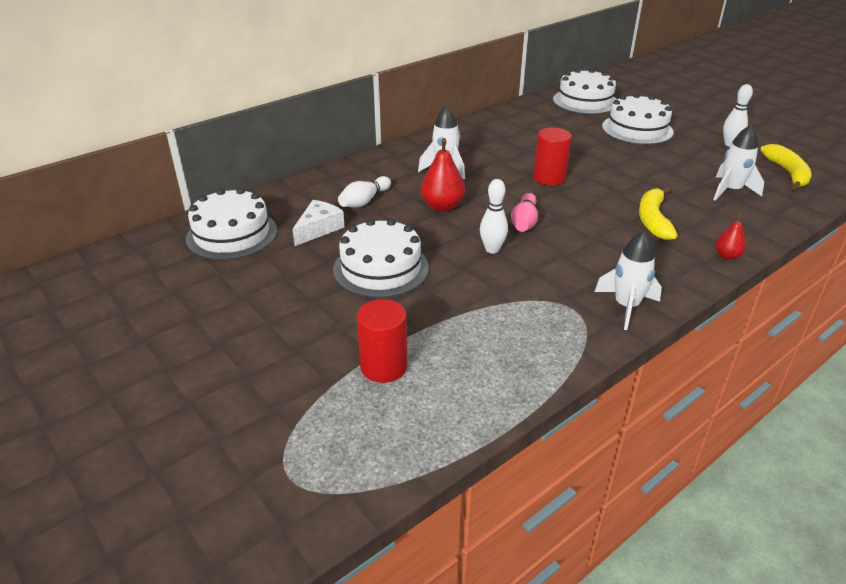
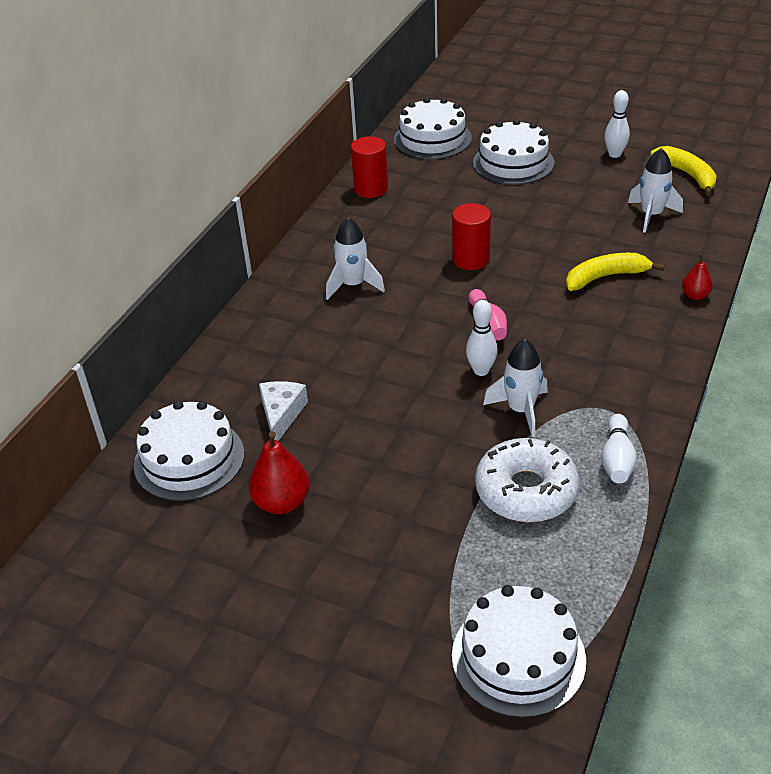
camera: 25 degrees left, 5 degrees up
white cake [333,219,429,298] -> white cake moved to [452,585,586,718]
white bowling pin [338,176,391,208] -> white bowling pin moved to [601,414,637,483]
red cylinder [357,299,407,383] -> red cylinder moved to [351,136,388,198]
red pear [421,138,465,212] -> red pear moved to [248,431,310,514]
white rocket [595,231,662,330] -> white rocket moved to [483,339,548,437]
yellow banana [639,187,678,240] -> yellow banana turned 90 degrees clockwise [566,253,665,291]
none -> white donut [475,438,579,522]

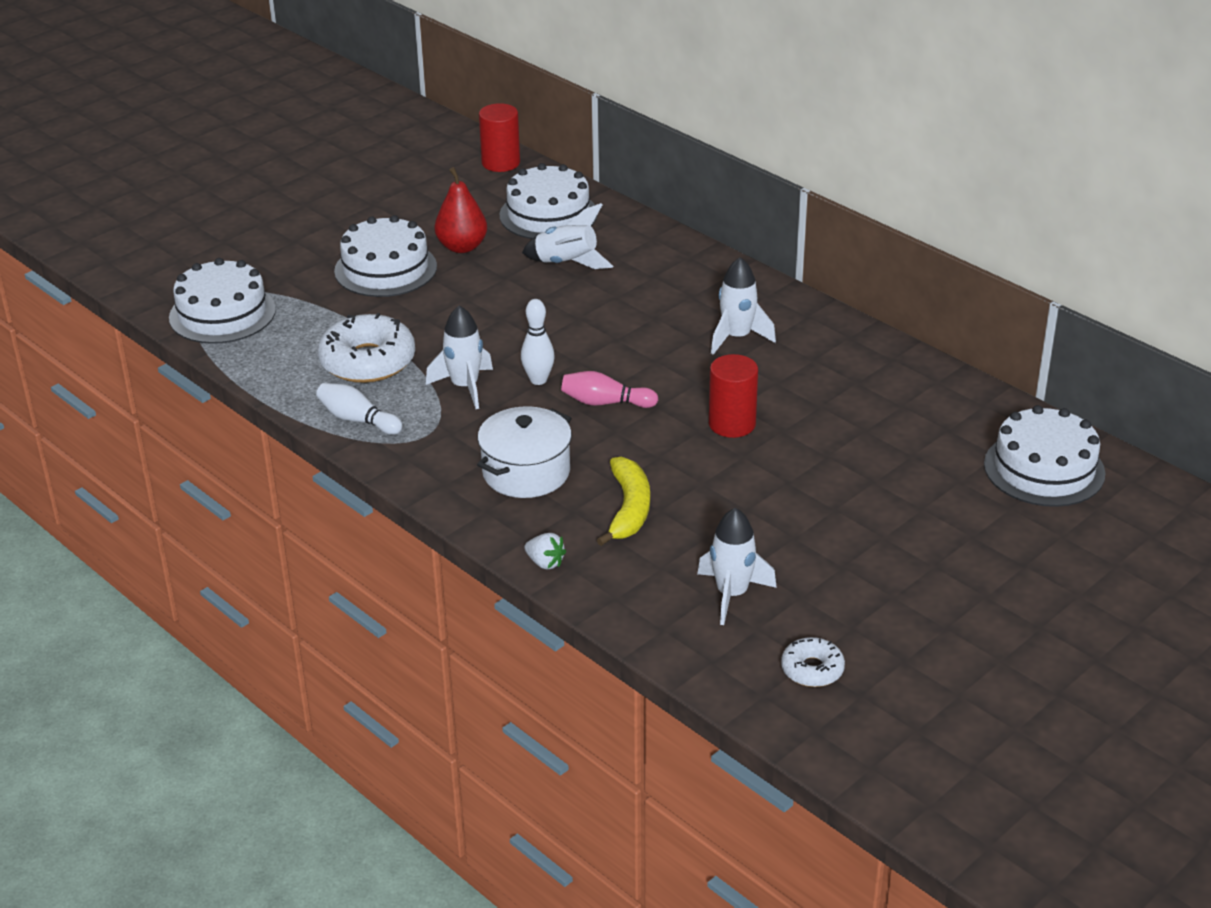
camera: 110 degrees right, 5 degrees down
white cheese [259,381,308,441] -> white rocket [522,203,613,269]
red cylinder [351,136,388,198] -> red cylinder moved to [479,103,520,172]
white cake [473,119,554,185] -> white cake moved to [334,215,437,297]
white bowling pin [604,90,630,158] -> none
yellow banana [650,146,717,196] -> white donut [781,637,845,687]
red pear [682,253,713,300] -> white strawberry [524,533,566,570]
none -> white pot [477,406,572,498]

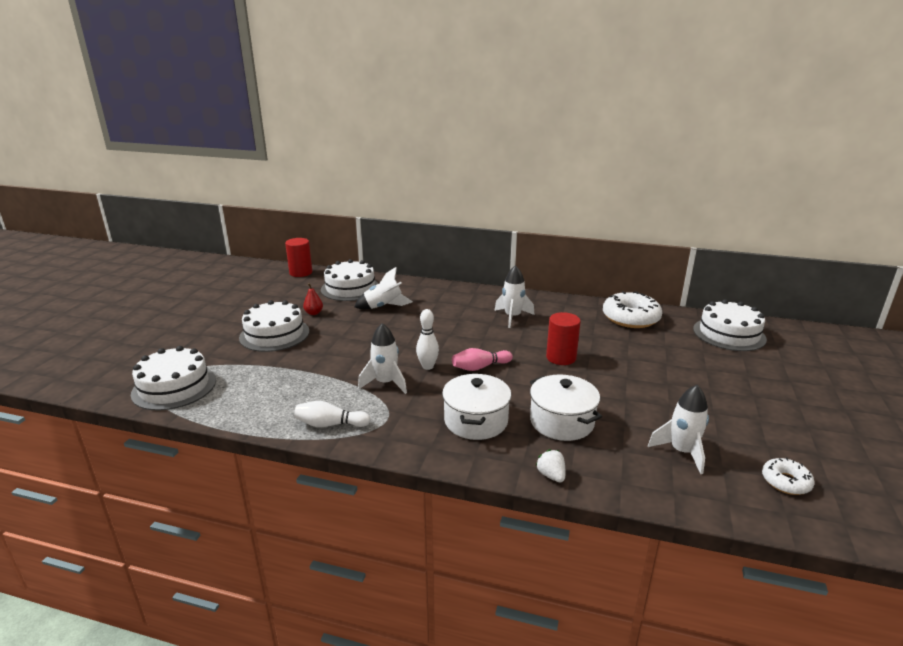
camera: 30 degrees left, 10 degrees down
white donut [318,313,415,383] -> white donut moved to [603,291,662,328]
red pear [434,167,487,253] -> red pear [303,283,323,315], size x0.58
white strawberry [524,533,566,570] -> white strawberry turned 120 degrees counterclockwise [536,449,565,482]
yellow banana [597,457,650,546] -> white pot [530,374,602,441]

